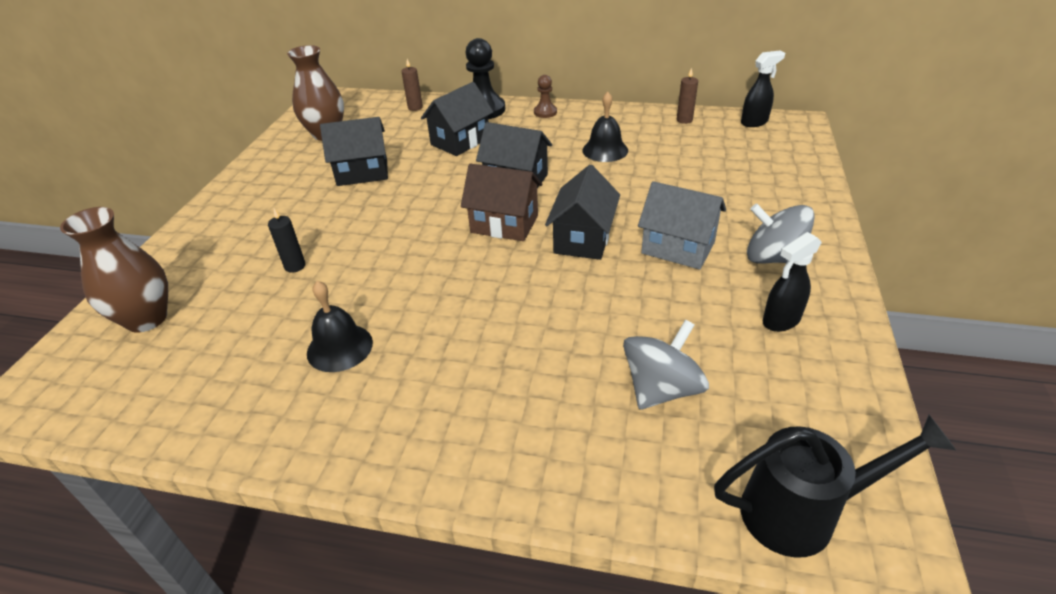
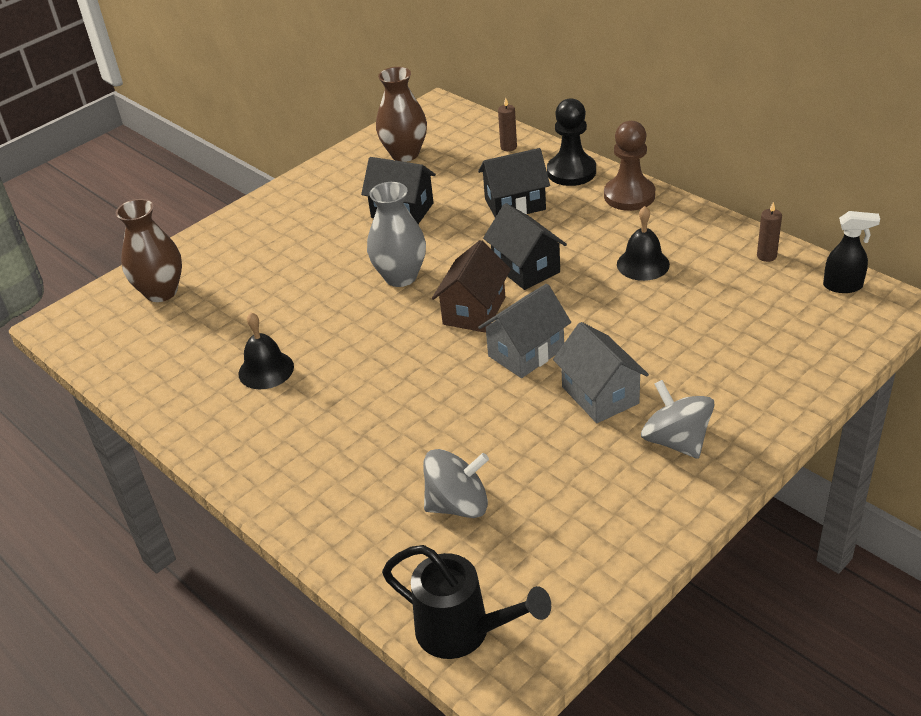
camera: 35 degrees right, 0 degrees up
black candle [268,208,306,273] -> none
brown house [461,164,542,241] -> brown house turned 60 degrees clockwise [432,240,511,333]
brown pawn [534,75,557,118] -> brown pawn [604,121,655,211], size x1.86
black house [545,165,620,260] -> grey house [478,284,571,378]
black spray bottle [762,232,822,332] -> none
none -> grey vase [367,182,426,287]

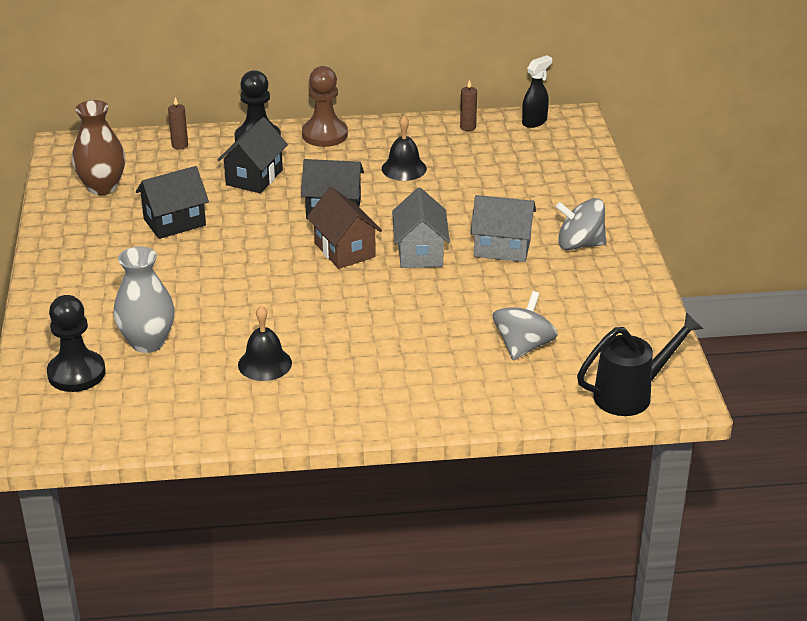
camera: 55 degrees left, 5 degrees down
brown vase [116,199,182,302] -> black pawn [47,295,105,392]
grey vase [367,182,426,287] -> grey vase moved to [113,246,175,353]

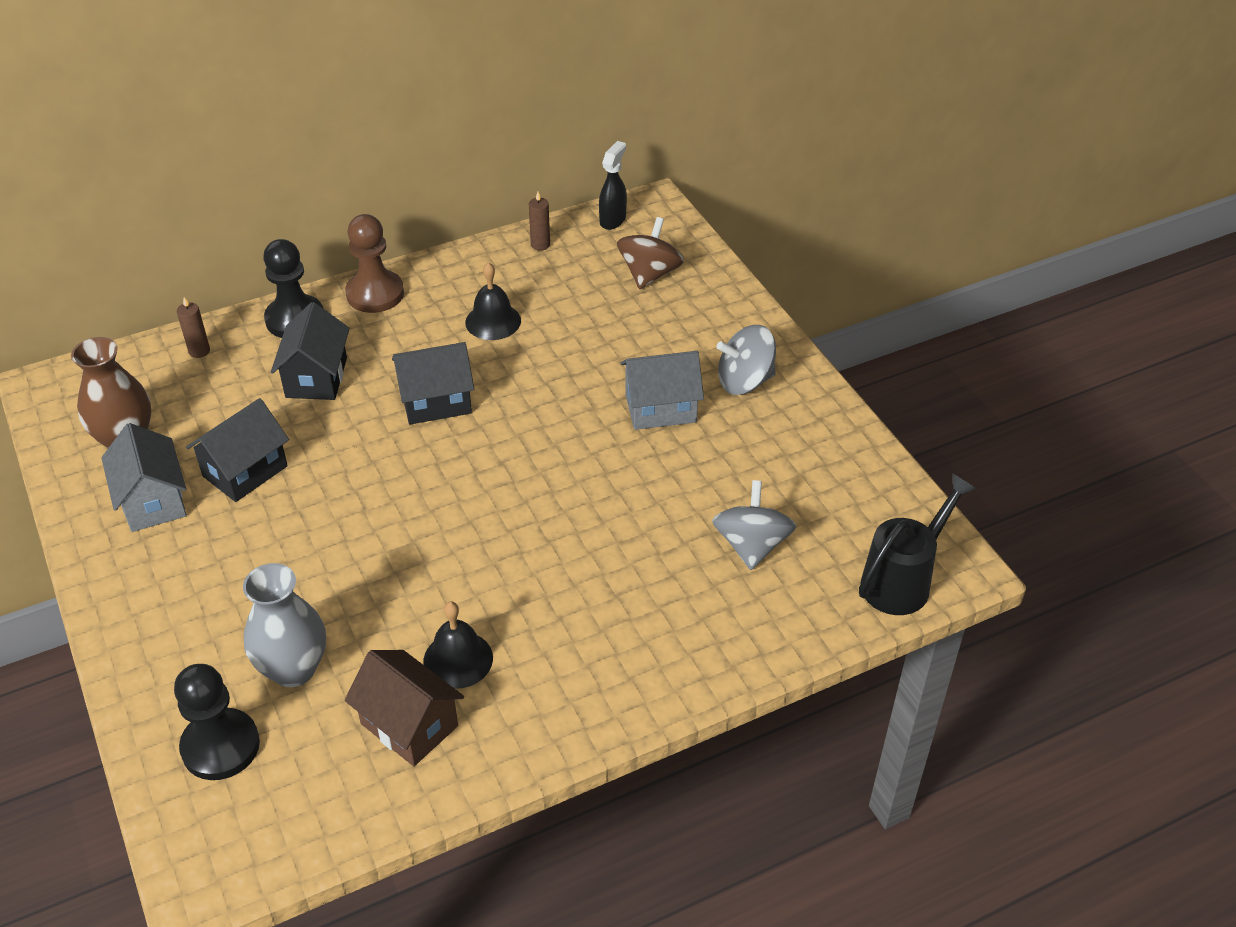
camera: 20 degrees left, 10 degrees up
brown house [307,187,382,269] -> brown house moved to [345,650,464,766]
grey house [392,188,450,268] -> grey house moved to [101,423,187,532]
none -> brown spinning top [617,217,684,289]

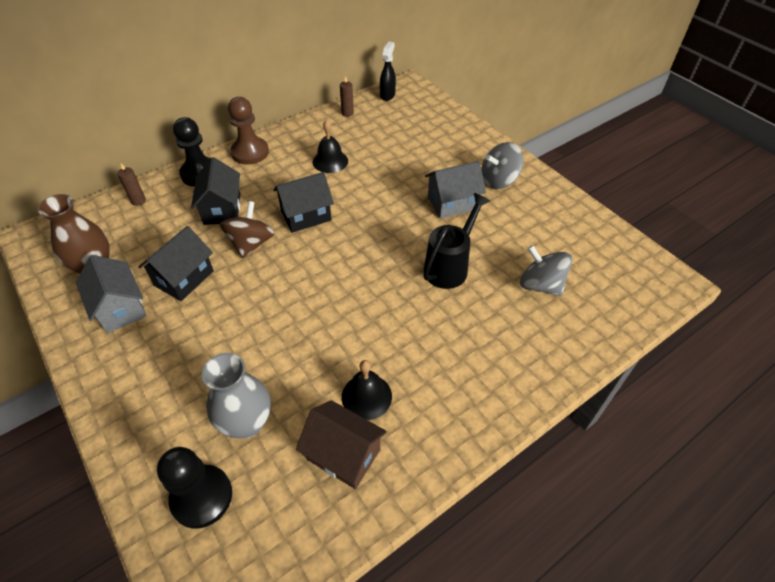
camera: 10 degrees left, 5 degrees up
brown spinning top [617,217,684,289] -> brown spinning top moved to [220,201,274,258]
grey spinning top [712,480,796,570] -> grey spinning top turned 45 degrees counterclockwise [520,245,572,296]
black watering can [859,473,977,615] -> black watering can moved to [423,193,490,289]

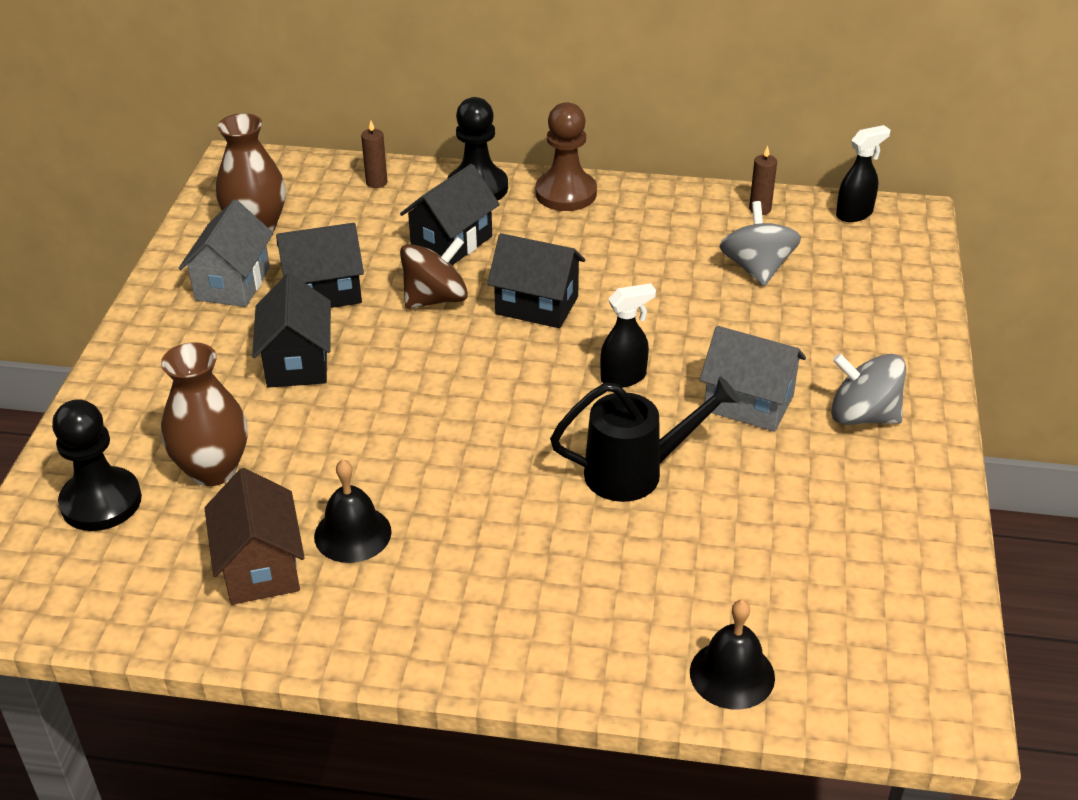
camera: 45 degrees right, 10 degrees down
grey vase [202,353,271,438] -> brown vase [161,342,248,486]
black bell [313,120,348,173] -> black bell moved to [690,600,775,710]
grey spinning top [520,245,572,296] -> grey spinning top moved to [719,201,801,286]
none -> black house [252,273,331,388]
none -> black spray bottle [600,283,656,388]

